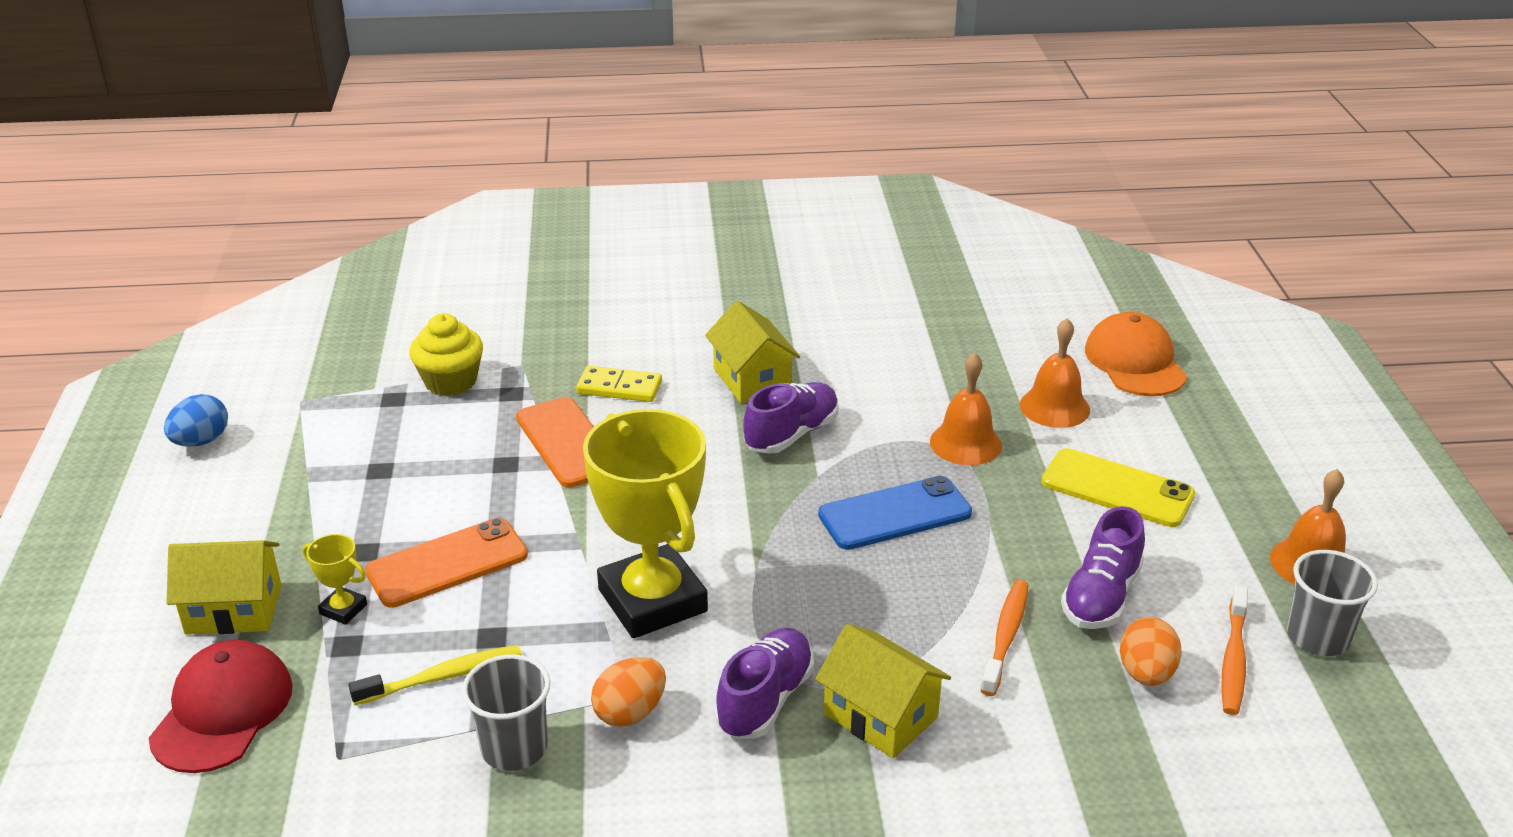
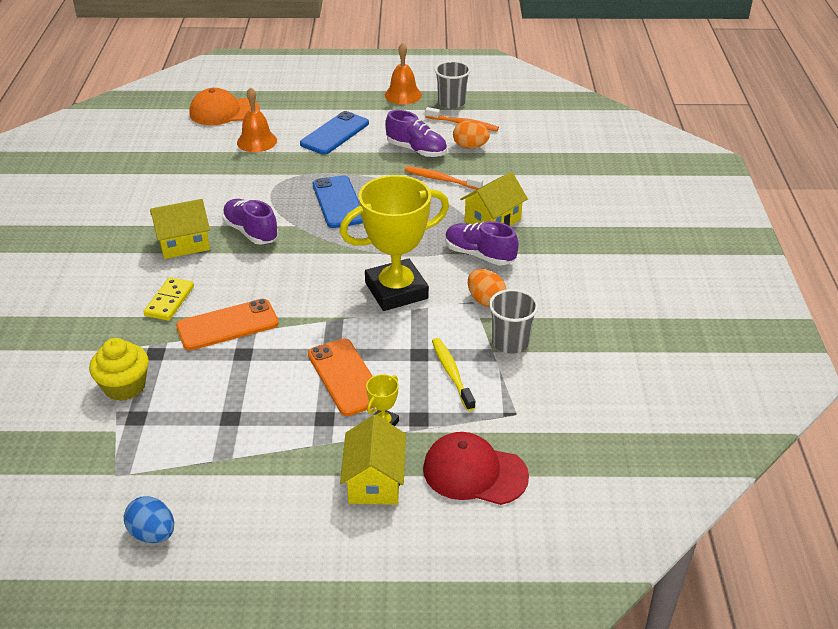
camera: 85 degrees left, 5 degrees up
orange bell [930,353,1002,465] -> none
yellow phone [1042,448,1195,527] -> blue phone [300,111,369,155]

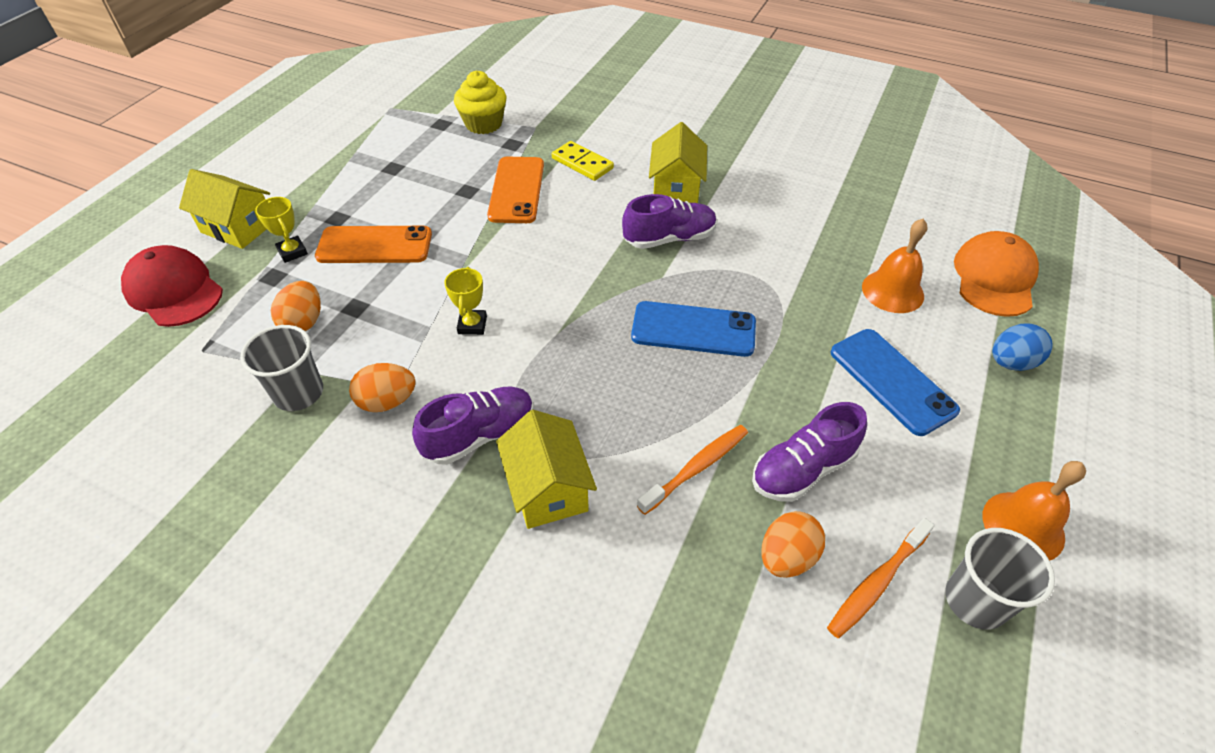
camera: 115 degrees right, 10 degrees up
blue egg [124,496,174,543] -> blue egg moved to [992,324,1053,371]
yellow trophy [340,175,449,311] -> yellow trophy [444,267,487,335], size x0.40
red cap [423,432,529,505] -> red cap turned 90 degrees counterclockwise [121,245,223,327]
yellow toothbrush [432,338,475,411] -> orange egg [271,281,321,331]

